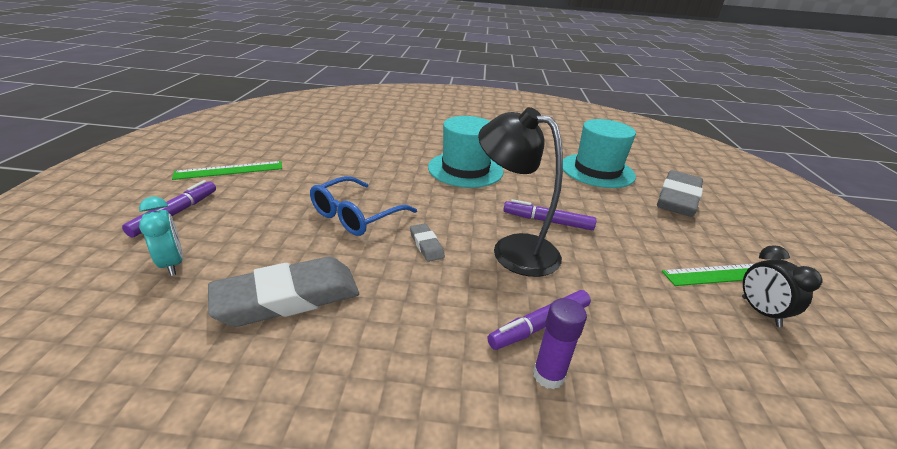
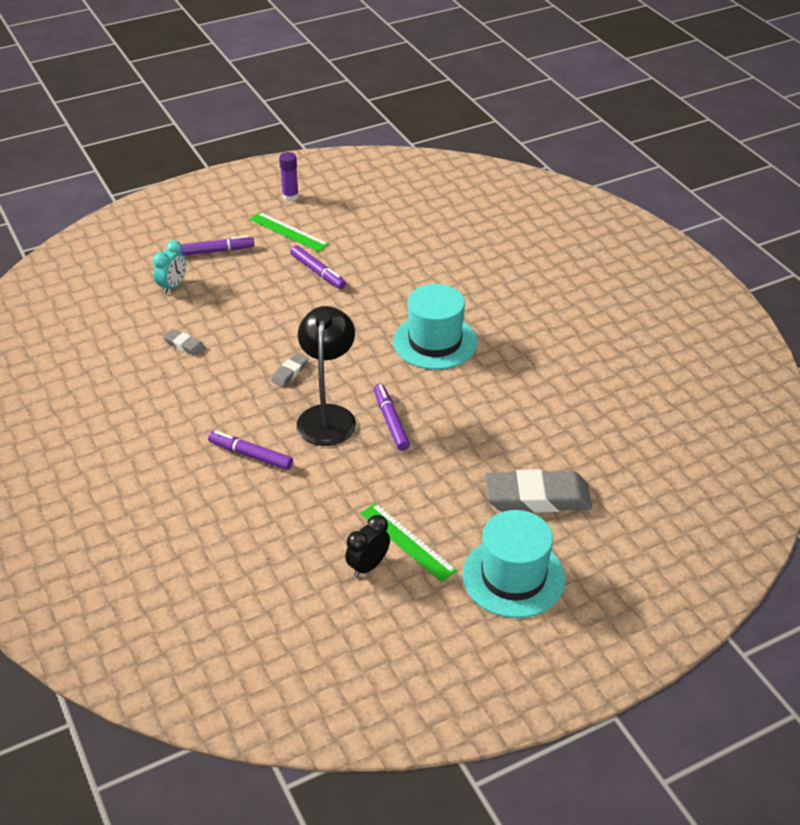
camera: 60 degrees right, 10 degrees up
grey eraser [208,257,359,327] -> grey eraser [164,329,206,356], size x0.46
blue glasses [310,176,417,236] -> none
purple glue stick [533,298,587,390] -> purple glue stick moved to [279,152,299,202]
turquoise hat [563,119,636,188] -> turquoise hat moved to [462,510,565,618]
none -> purple marker [290,245,346,289]

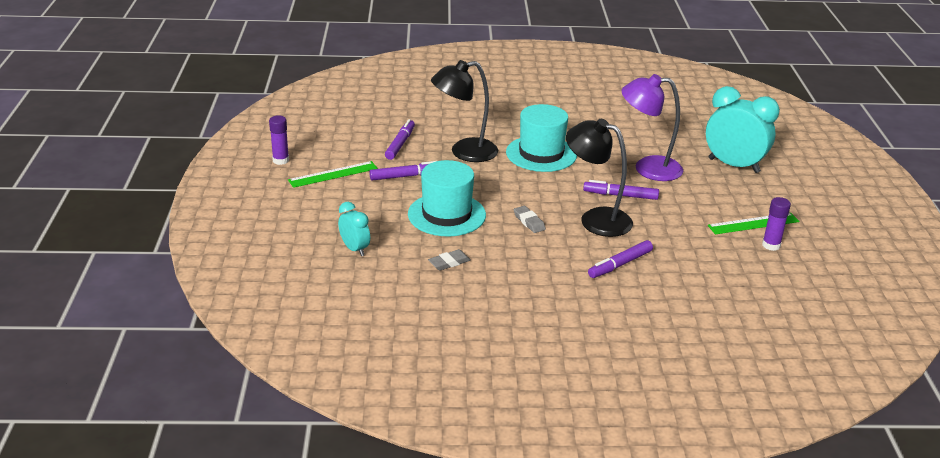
camera: 65 degrees left, 10 degrees down
purple marker [178,235,254,256] -> purple marker moved to [385,119,415,160]
black clock [345,515,390,578] -> purple glue stick [762,197,791,251]
turquoise hat [462,510,565,618] -> turquoise hat moved to [408,160,486,237]
grey eraser [485,469,592,512] -> turquoise clock [706,86,780,173]
none -> black lamp [431,60,498,162]
none -> purple lamp [621,74,683,181]

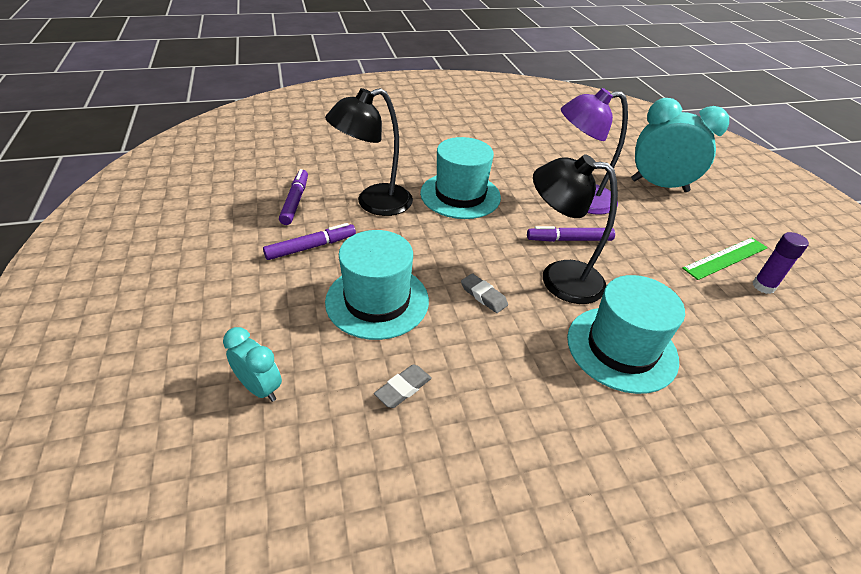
camera: 15 degrees left, 10 degrees up
purple glue stick [269,115,289,165] -> none
green ruler [288,161,378,188] -> none
purple marker [588,240,653,278] -> turquoise hat [567,275,685,394]

